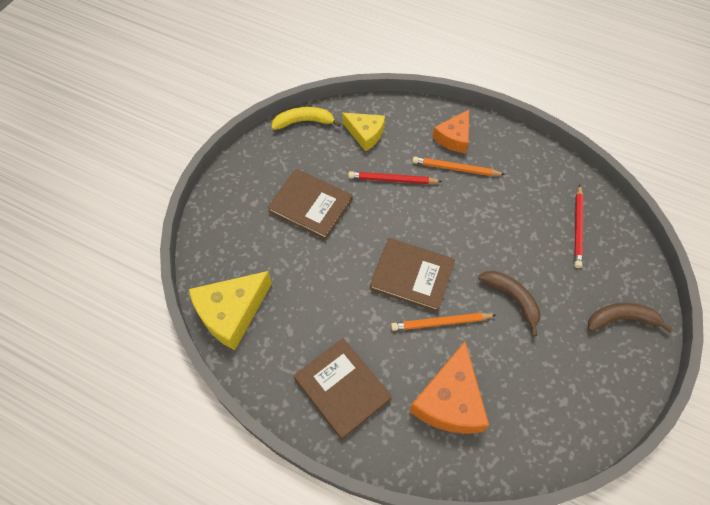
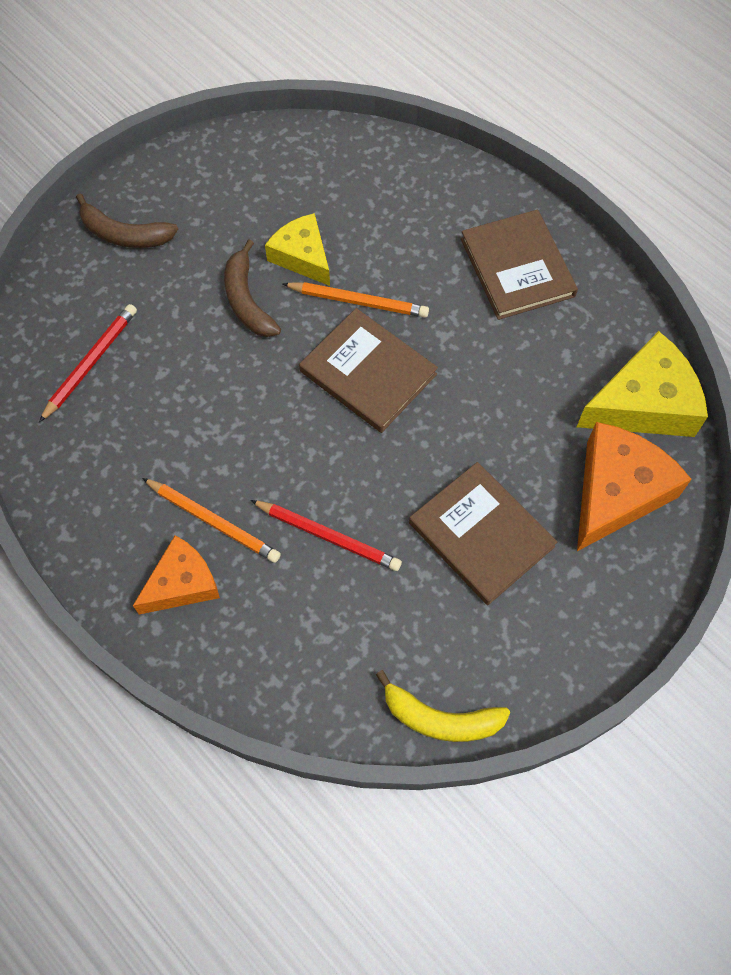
camera: 160 degrees left, 5 degrees up
yellow cheese [342,113,385,151] -> yellow cheese moved to [265,213,330,286]
orange cheese [409,341,489,434] -> orange cheese moved to [577,422,692,551]

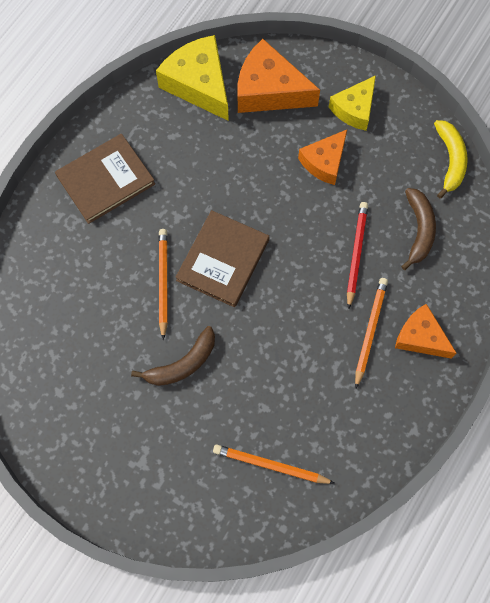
camera: 105 degrees left, 5 degrees up
red pencil [39,304,137,422] -> orange pencil [213,444,335,484]
brown banana [76,193,178,248] -> brown banana moved to [401,188,436,270]
yellow cheese [265,213,330,286] -> yellow cheese moved to [329,75,376,131]
brown book [409,462,557,605] -> orange cheese [298,130,347,185]

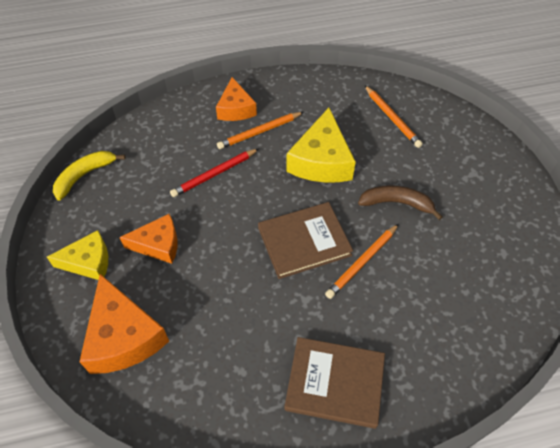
camera: 135 degrees left, 15 degrees down
yellow cheese [156,35,229,121] -> yellow cheese moved to [286,108,356,183]
brown banana [401,188,436,270] -> none

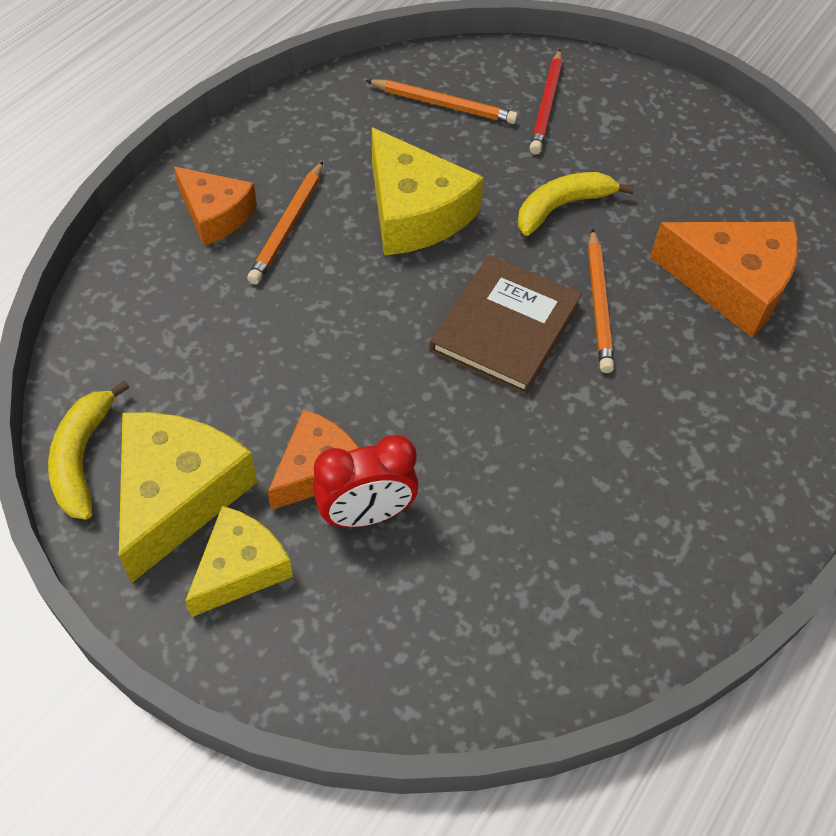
camera: 45 degrees left, 0 degrees up
orange cheese [79,274,169,374] -> orange cheese moved to [650,222,798,338]
red pencil [170,148,259,197] -> red pencil moved to [530,50,562,154]
brown book [284,337,385,429] -> none
brown banana [358,185,443,220] -> yellow banana [518,172,634,236]
none -> yellow cheese [119,412,257,583]
none -> red clock [313,435,419,528]

